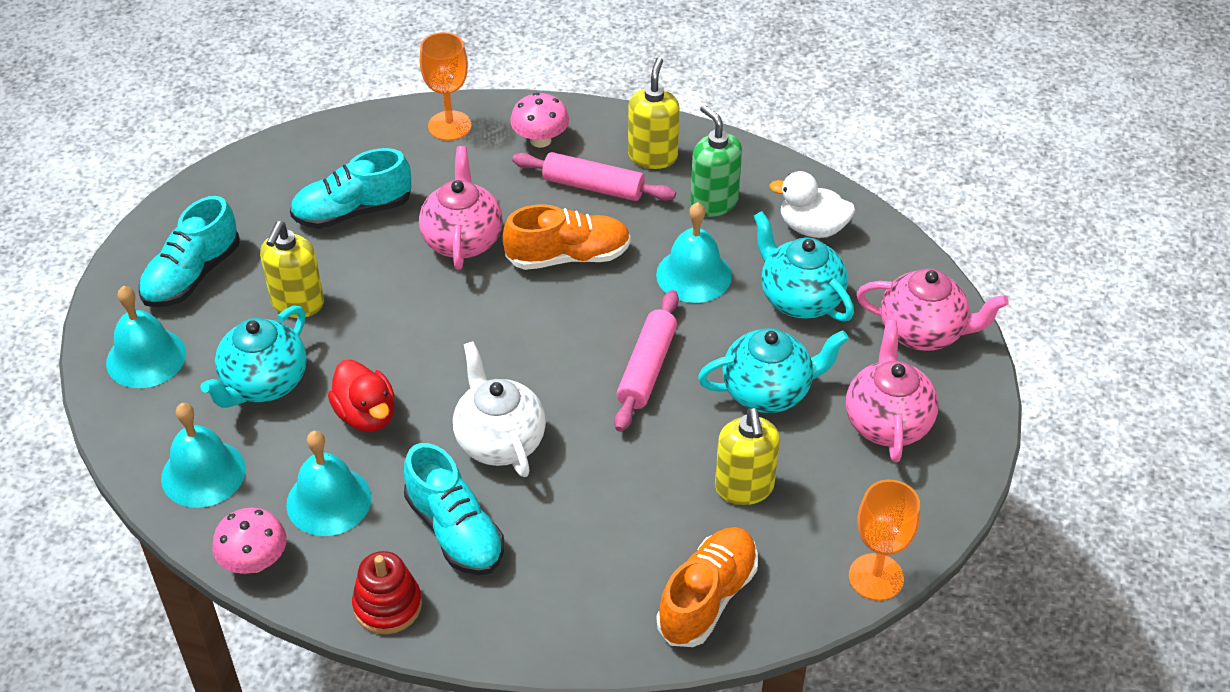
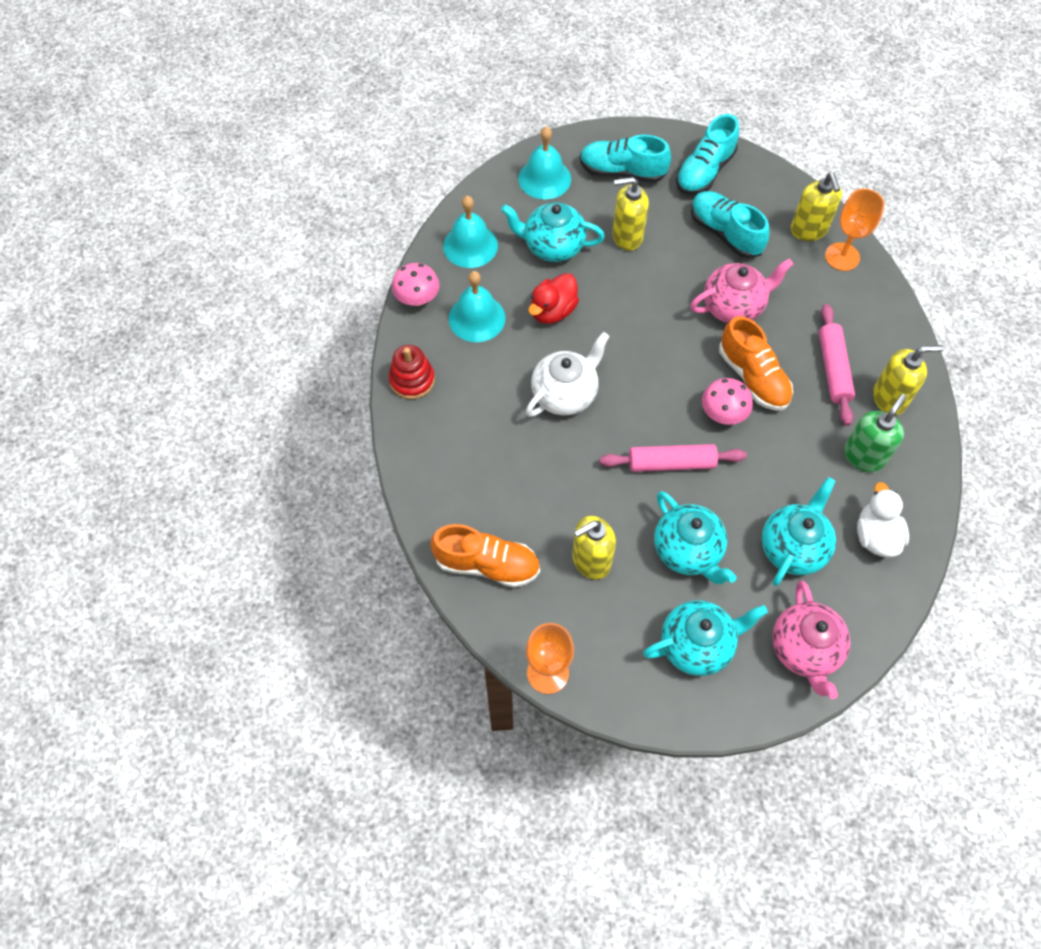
camera: 70 degrees right, 15 degrees up
turquoise shoe [404,443,504,575] -> turquoise shoe moved to [676,114,739,195]
pink mushroom [510,93,569,148] -> pink mushroom moved to [702,378,753,425]
turquoise bell [656,202,732,303] -> none
pink teapot [846,320,939,462] -> turquoise teapot [643,600,768,676]
none -> yellow soap dispenser [791,173,842,241]

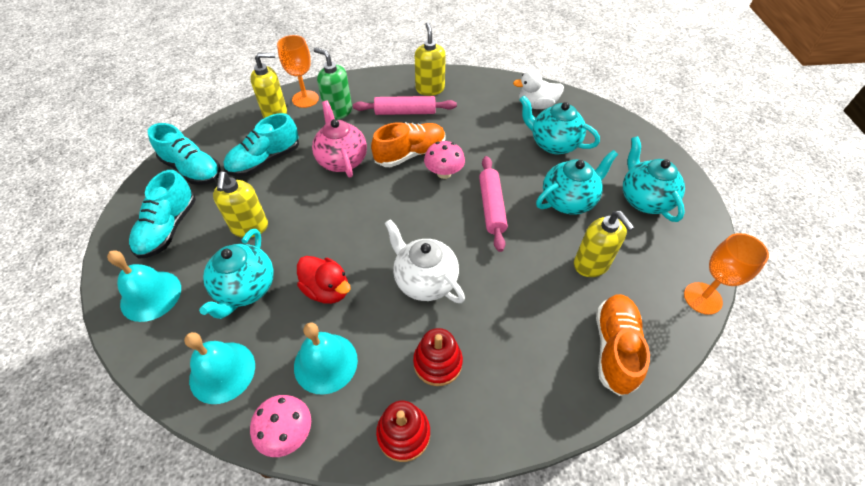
camera: 90 degrees left, 10 degrees down
pink teapot [772,581,850,699] -> none
green soap dispenser [844,394,906,472] -> green soap dispenser moved to [314,47,352,120]
none -> red stacking toy [413,328,463,386]

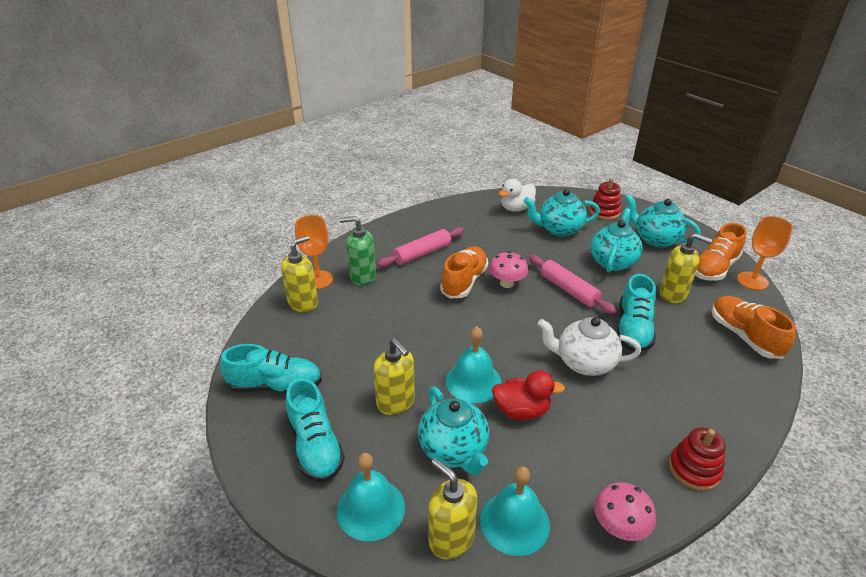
camera: 35 degrees left, 15 degrees down
turquoise shoe [224,113,299,177] -> turquoise shoe moved to [617,274,656,352]
turquoise bell [294,323,358,395] -> turquoise bell moved to [446,327,502,403]
pink teapot [312,101,367,178] -> none
red stacking toy [413,328,463,386] -> red stacking toy moved to [589,178,622,220]
yellow soap dispenser [415,22,446,96] -> yellow soap dispenser moved to [428,458,478,559]
none -> orange shoe [695,223,747,281]

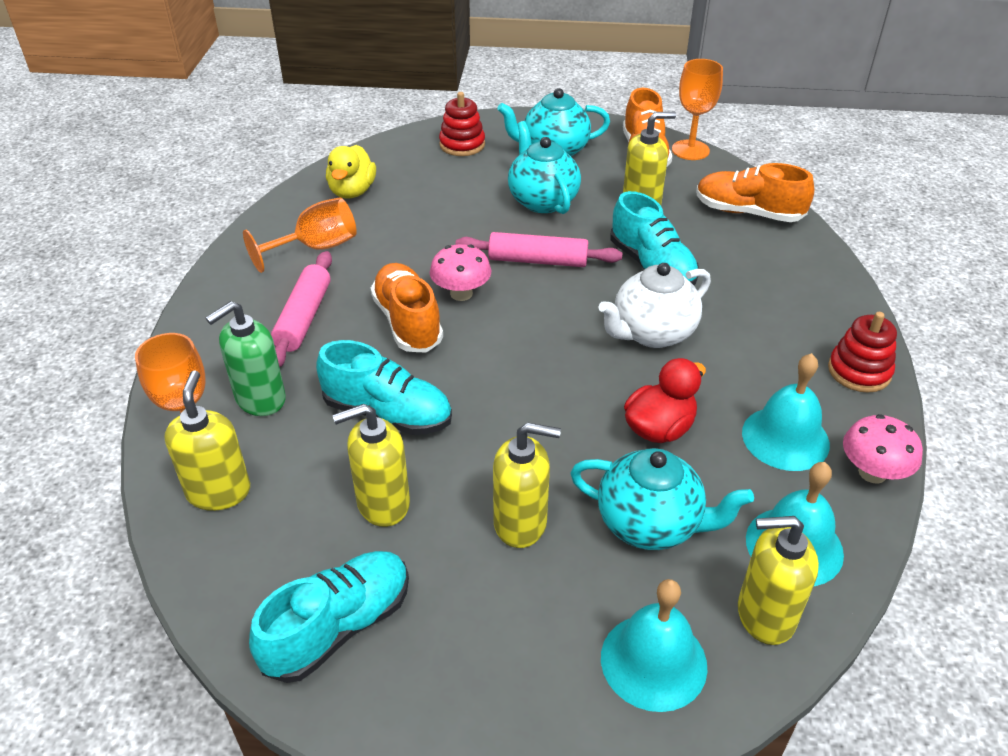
camera: 45 degrees left, 5 degrees up
turquoise shoe [286,378,345,482] -> turquoise shoe moved to [316,340,452,435]
turquoise bell [446,327,502,403] -> turquoise bell moved to [742,353,830,471]
white duck [499,179,536,212] -> yellow duck [326,145,376,199]
turquoise teapot [524,189,600,237] -> none
none -> orange goblet [243,197,357,273]
none -> yellow soap dispenser [332,404,410,527]

